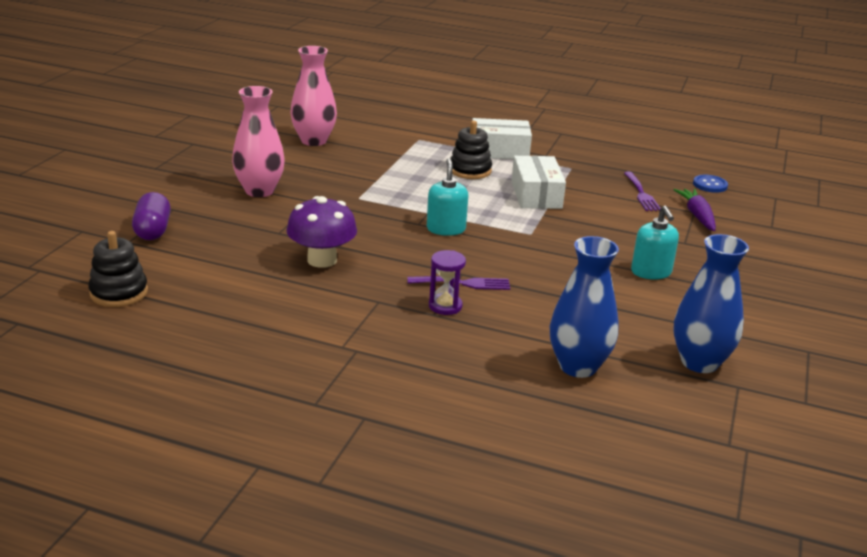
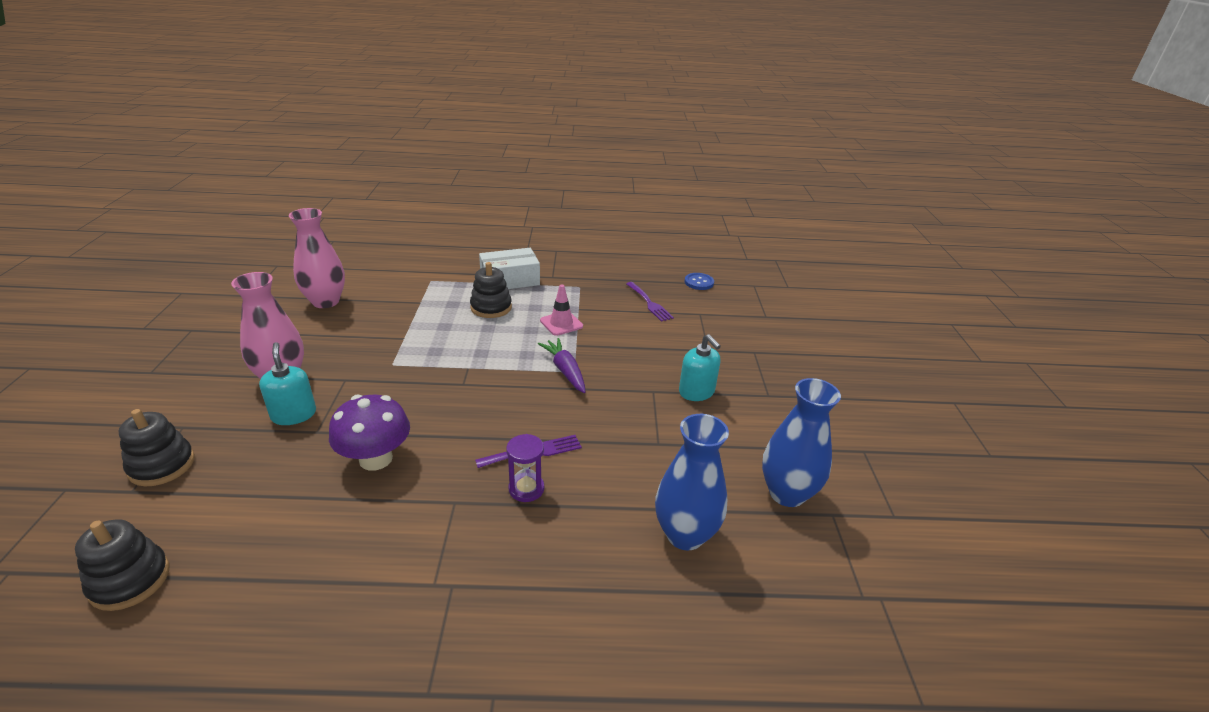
camera: 20 degrees left, 5 degrees up
purple capsule [132,192,171,240] -> black stacking toy [119,409,195,486]
turquoise soap dispenser [427,158,468,236] -> turquoise soap dispenser moved to [259,342,316,425]
white box [511,156,566,209] -> pink traffic cone [540,285,583,336]
purple carrot [673,189,716,231] -> purple carrot moved to [538,338,586,393]

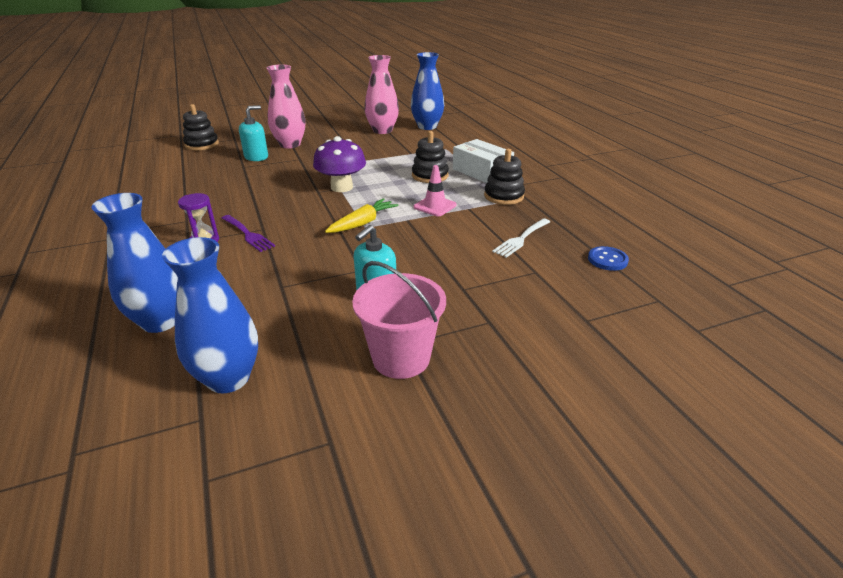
camera: 70 degrees right, 0 degrees up
black stacking toy [75,519,170,611] -> black stacking toy moved to [484,149,525,205]
purple mushroom [329,395,410,471] -> purple mushroom moved to [313,136,366,192]
purple carrot [538,338,586,393] -> yellow carrot [325,198,399,233]
purple fork [627,282,674,322] -> white fork [492,218,550,258]
none -> pink bucket [352,261,446,379]
none -> blue vase [411,52,444,130]

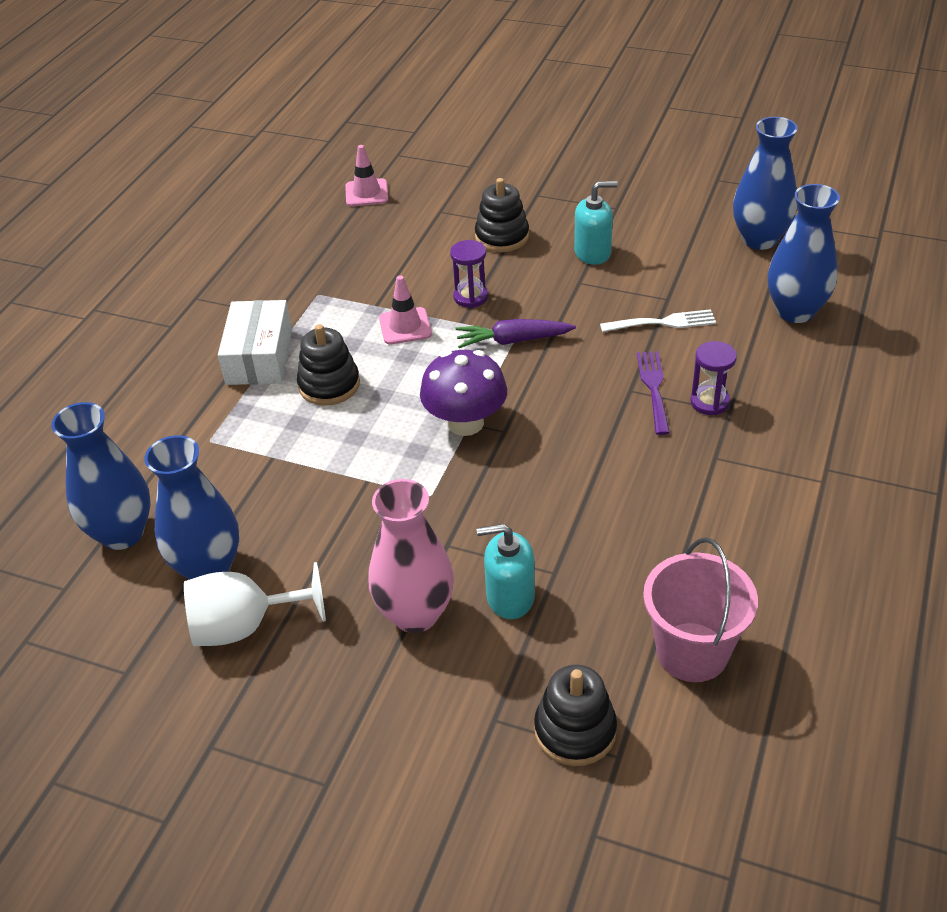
camera: 135 degrees left, 10 degrees up
yellow carrot [325,198,399,233] -> purple carrot [456,319,576,348]
pink bucket [352,261,446,379] -> pink bucket moved to [643,537,758,682]
pink vase [364,55,399,134] -> blue vase [145,435,239,580]
black stacking toy [484,149,525,205] -> black stacking toy moved to [475,178,529,252]
white fork [492,218,550,258] -> white fork moved to [600,309,716,332]
blue button [588,246,629,271] -> pink traffic cone [345,145,388,207]
none -> white goblet [184,562,326,646]
none -> purple hourglass [450,240,488,308]

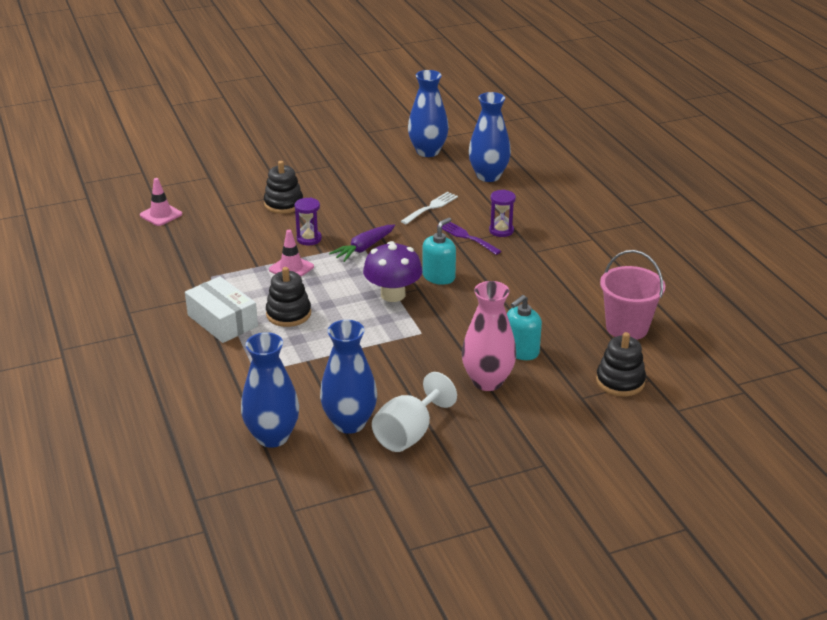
camera: 45 degrees left, 10 degrees down
turquoise soap dispenser [574,181,618,265] -> turquoise soap dispenser moved to [422,217,456,285]

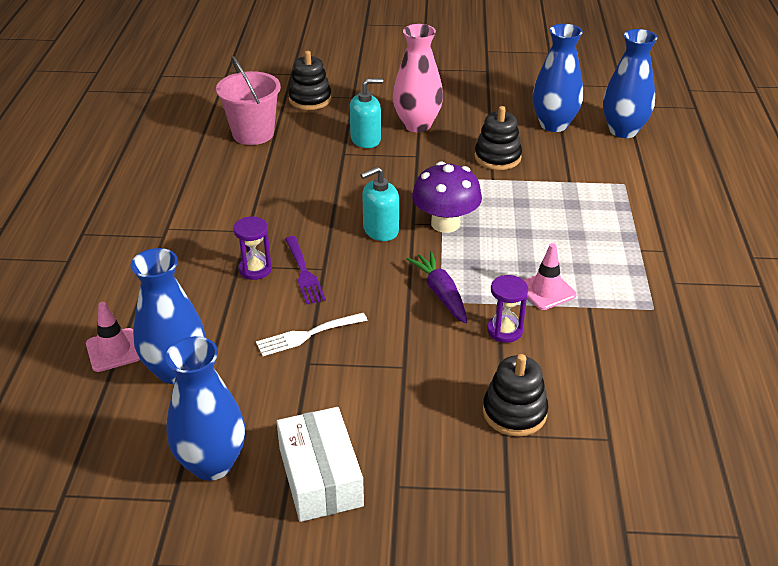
camera: 155 degrees left, 5 degrees up
pink traffic cone [140,178,182,226] -> pink traffic cone moved to [86,302,140,372]
white box [185,276,258,343] -> white box moved to [277,407,364,522]
black stacking toy [266,267,311,327] -> black stacking toy moved to [474,106,522,170]
purple carrot [329,225,395,262] -> purple carrot turned 90 degrees counterclockwise [406,251,467,324]
white goblet [372,372,457,452] -> none

